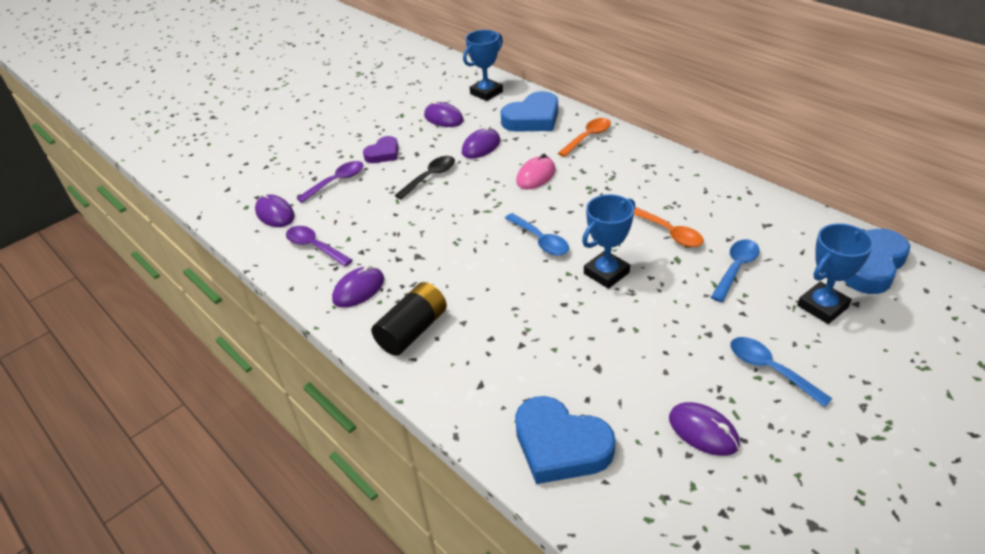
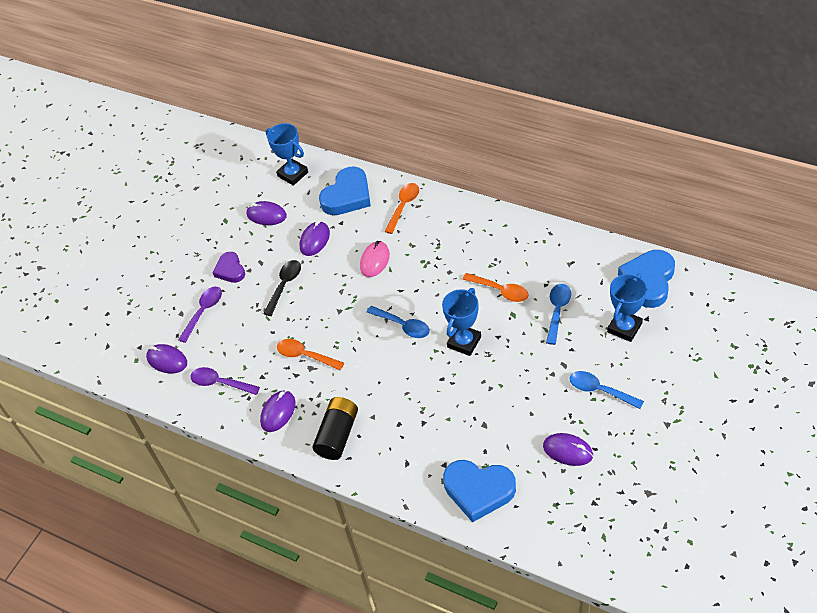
camera: 15 degrees left, 10 degrees up
purple heart [363,136,399,163] -> purple heart turned 135 degrees clockwise [213,252,245,283]
blue trophy [463,30,503,101] -> blue trophy turned 75 degrees counterclockwise [266,123,308,186]
none -> orange spoon [277,339,344,370]

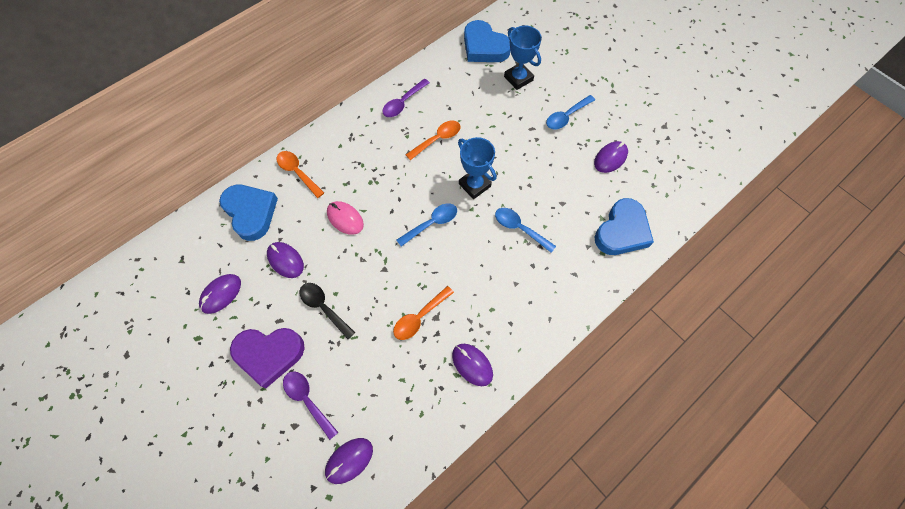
camera: 75 degrees left, 15 degrees up
purple spoon [190,367,260,395] -> purple spoon moved to [382,79,430,117]
purple heart [213,252,245,283] -> purple heart [230,328,305,388], size x1.68
blue trophy [266,123,308,186] -> none
black battery [312,397,358,460] -> none
blue spoon [546,284,571,345] -> blue spoon moved to [495,208,556,253]

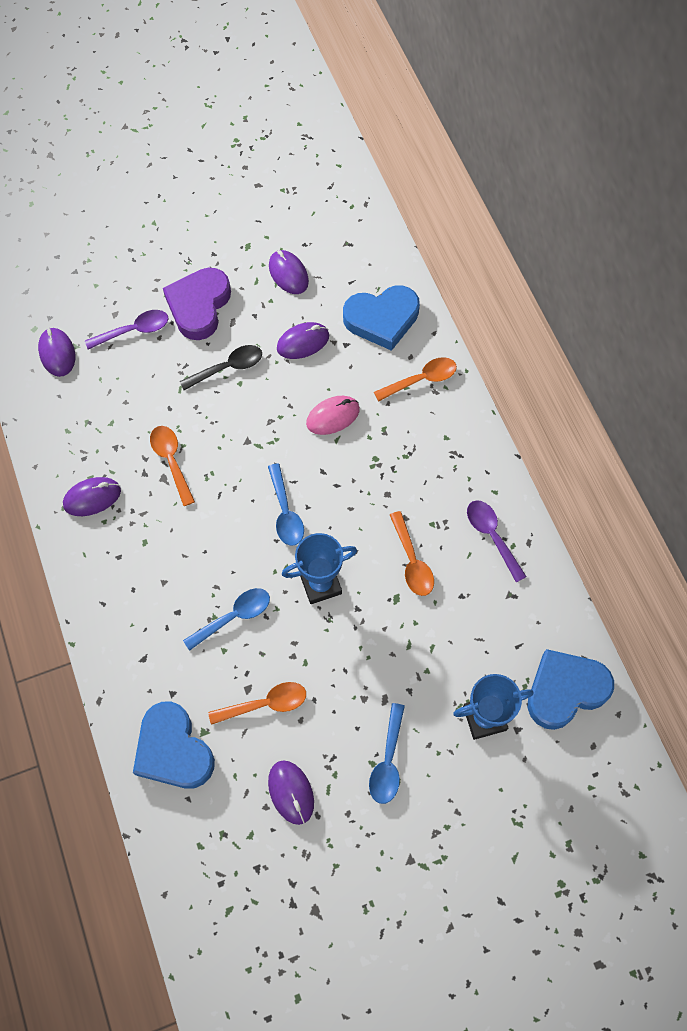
camera: 110 degrees right, 0 degrees up
blue spoon [546,95,595,130] -> blue spoon turned 150 degrees counterclockwise [369,703,405,804]
none -> orange spoon [208,682,306,725]

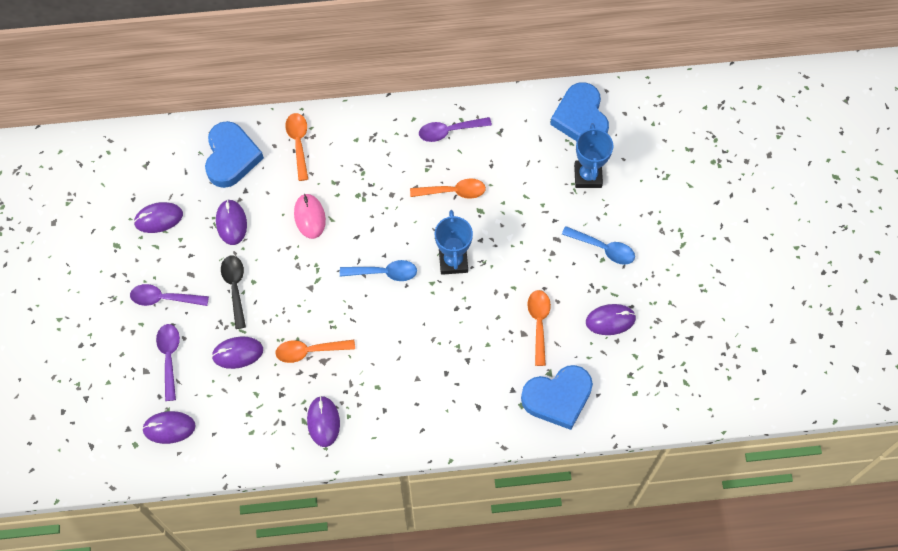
camera: 75 degrees left, 0 degrees up
purple heart [163,268,231,340] -> purple spoon [130,284,209,306]
blue spoon [183,588,270,651] -> none
none -> purple mouse [212,336,263,369]

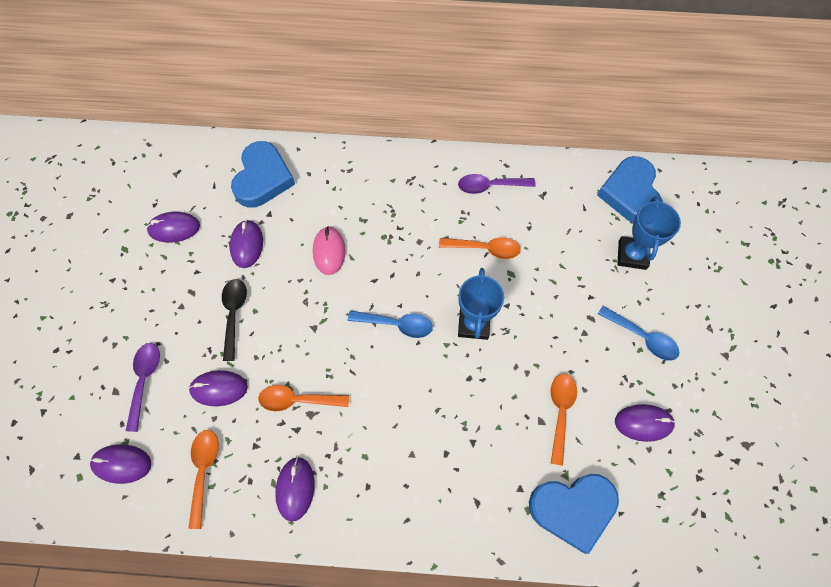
camera: 10 degrees right, 0 degrees up
purple spoon [130,284,209,306] -> none
orange spoon [285,113,308,181] -> orange spoon moved to [188,430,219,529]

